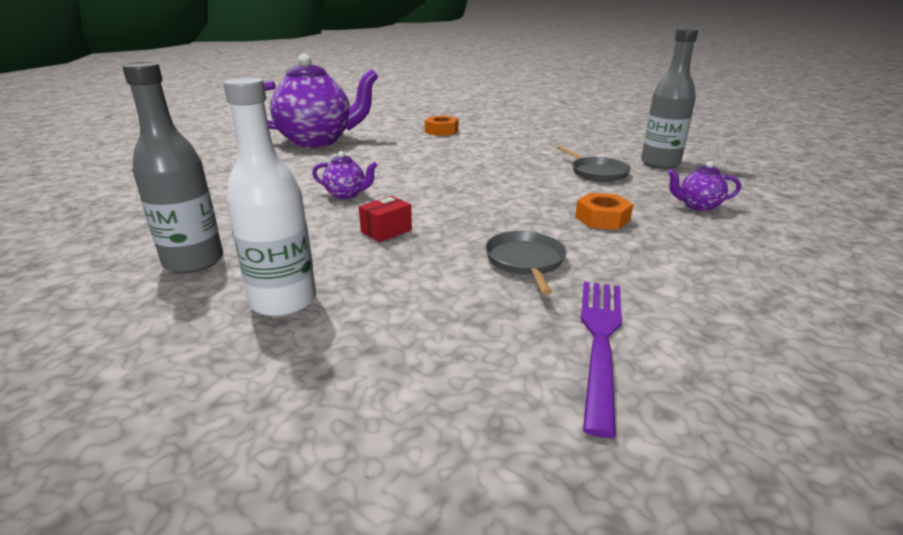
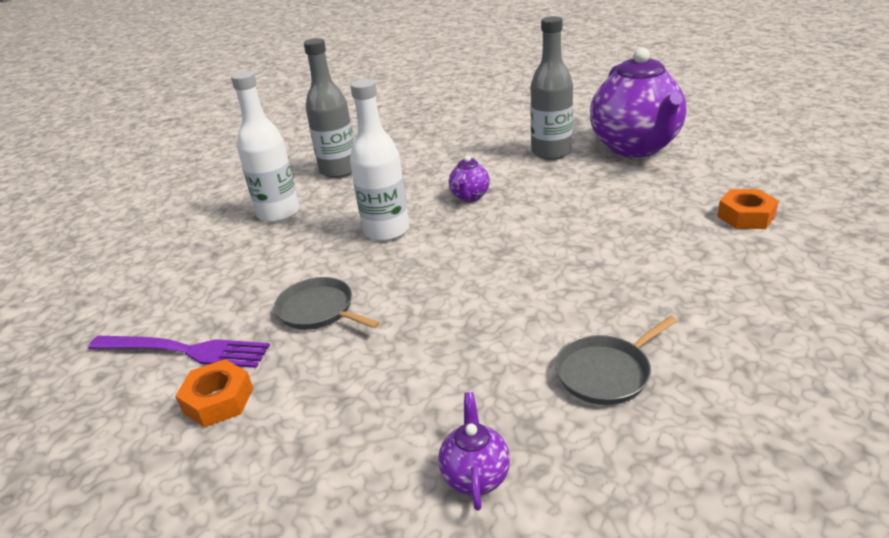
camera: 90 degrees right, 5 degrees up
red box [359,196,412,242] -> white bottle [350,79,409,241]
grey pan [485,231,567,295] -> grey pan turned 135 degrees counterclockwise [274,277,380,330]
orange nut [575,193,633,230] -> orange nut moved to [175,359,253,427]
grey bottle [641,28,698,169] -> grey bottle moved to [530,16,573,160]

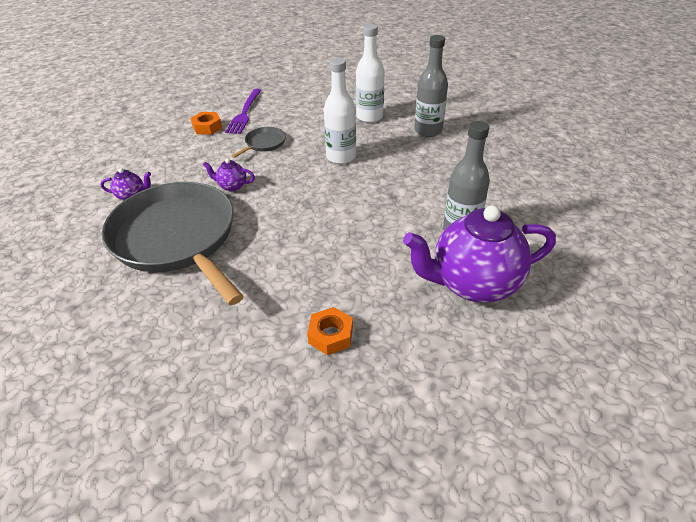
camera: 85 degrees right, 10 degrees up
purple teapot [448,155,490,202] -> purple teapot moved to [203,159,255,192]
grey pan [555,316,677,405] -> grey pan [102,182,244,305], size x2.50

